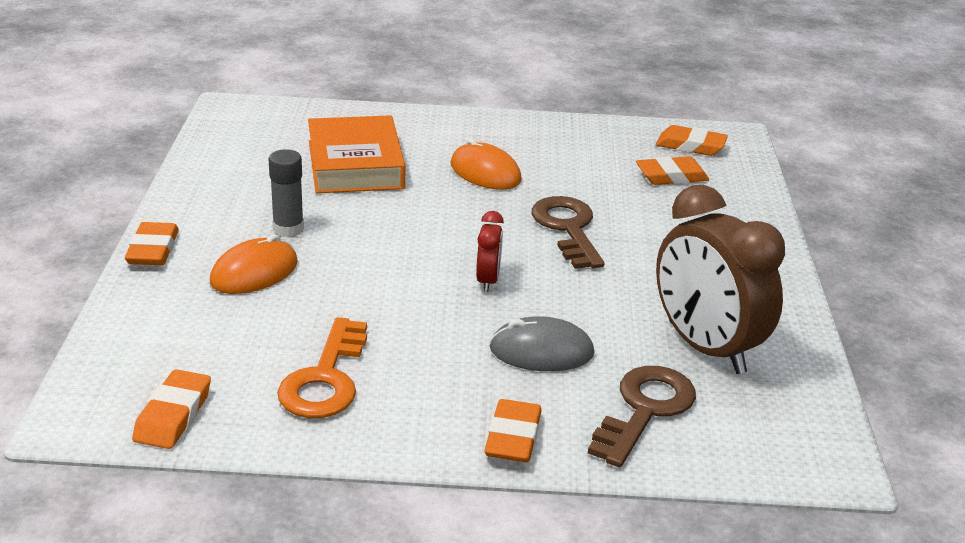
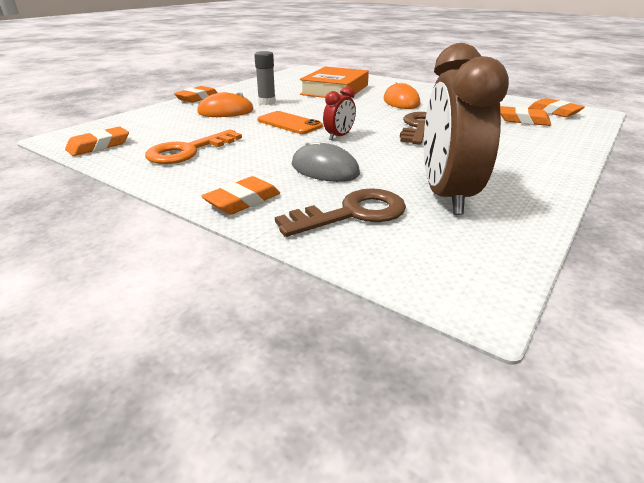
camera: 35 degrees right, 0 degrees up
none -> orange phone [257,111,323,134]

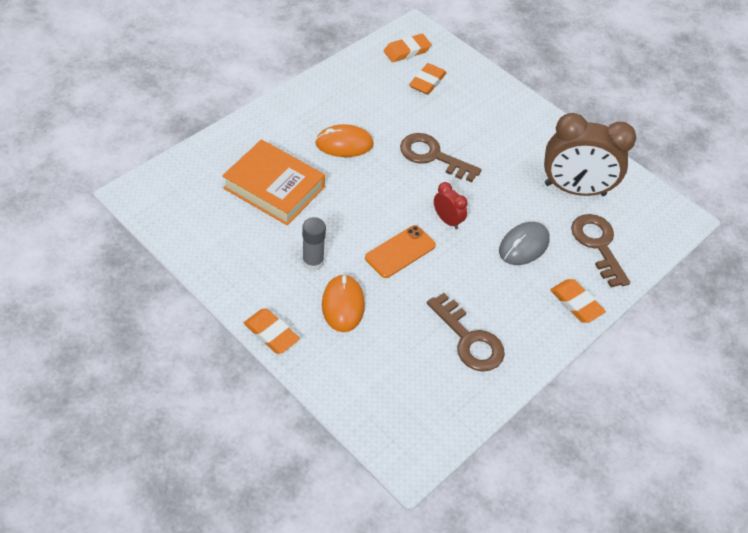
camera: 85 degrees left, 20 degrees up
orange eraser [65,127,129,156] -> none
orange key [145,129,242,164] -> brown key [427,293,505,372]

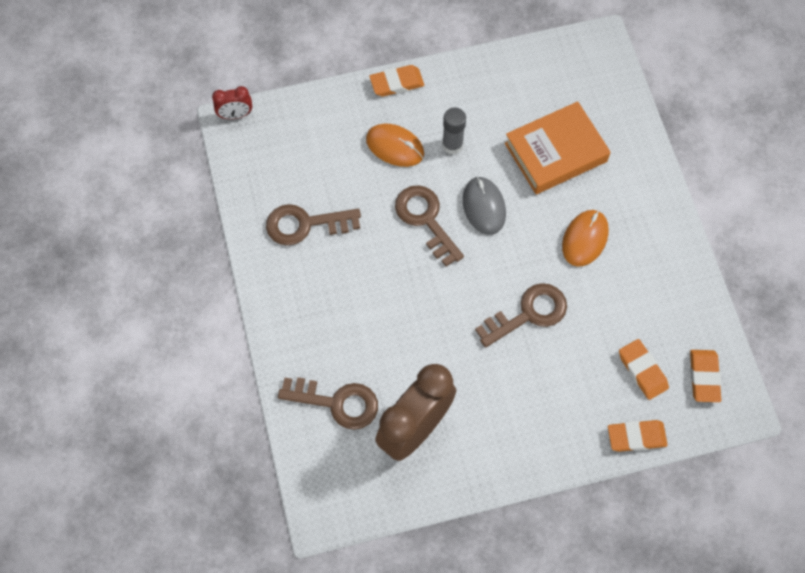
camera: 125 degrees right, 15 degrees up
orange phone [365,225,436,278] -> brown key [395,185,464,267]
red clock [434,182,468,229] -> red clock moved to [212,86,252,119]
grey mouse [499,222,550,265] -> grey mouse moved to [463,177,506,235]
orange eraser [550,279,606,323] -> orange eraser moved to [608,420,668,452]

